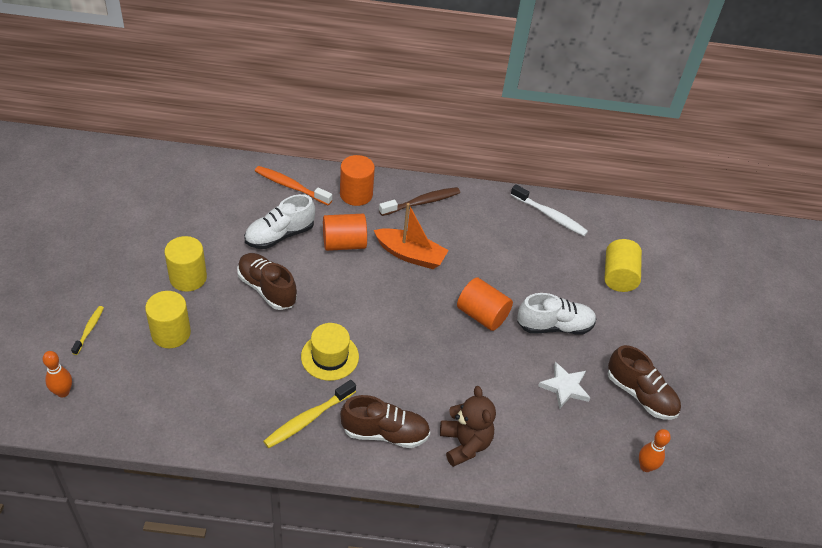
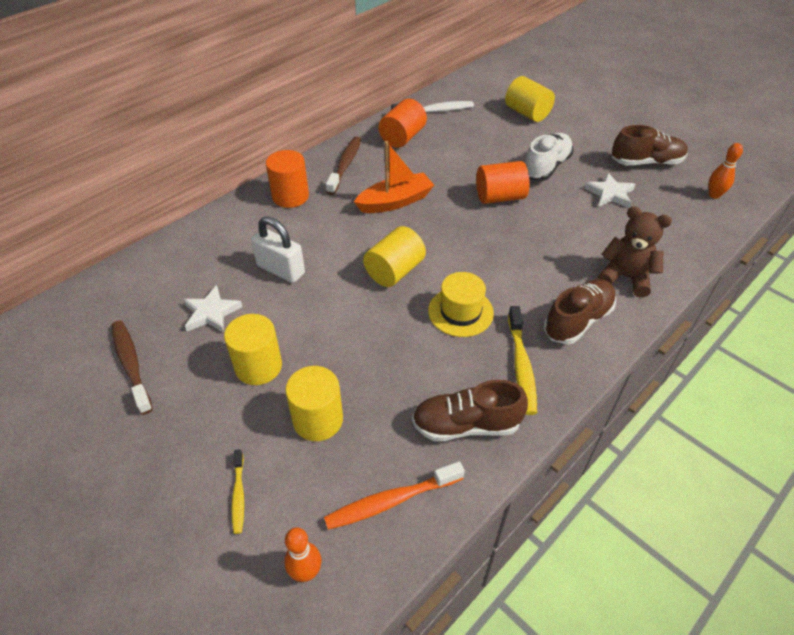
camera: 45 degrees left, 0 degrees up
yellow toothbrush [71,306,104,355] -> yellow toothbrush turned 150 degrees counterclockwise [232,449,244,534]
brown shoe [237,253,297,310] -> brown shoe moved to [412,380,528,441]
white shoe [244,194,315,249] -> white padlock [251,216,305,283]
orange toothbrush [255,166,332,206] -> orange toothbrush moved to [324,461,465,530]
orange cylinder [323,214,367,251] -> orange cylinder moved to [378,99,427,148]
none -> brown toothbrush [111,321,153,415]
none -> white star [183,285,242,333]
none -> yellow cylinder [363,226,426,287]

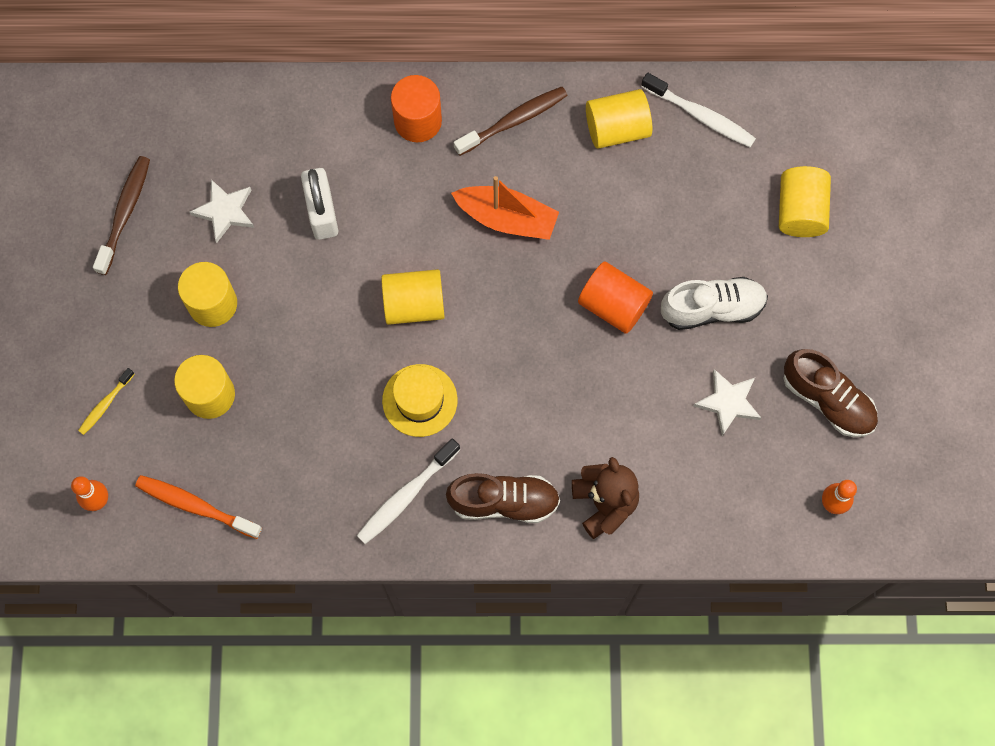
camera: 45 degrees right, 25 degrees up
orange cylinder [378,99,427,148] -> yellow cylinder [586,89,652,149]
brown shoe [412,380,528,441] -> none
yellow toothbrush [508,306,537,415] -> white toothbrush [357,439,460,544]

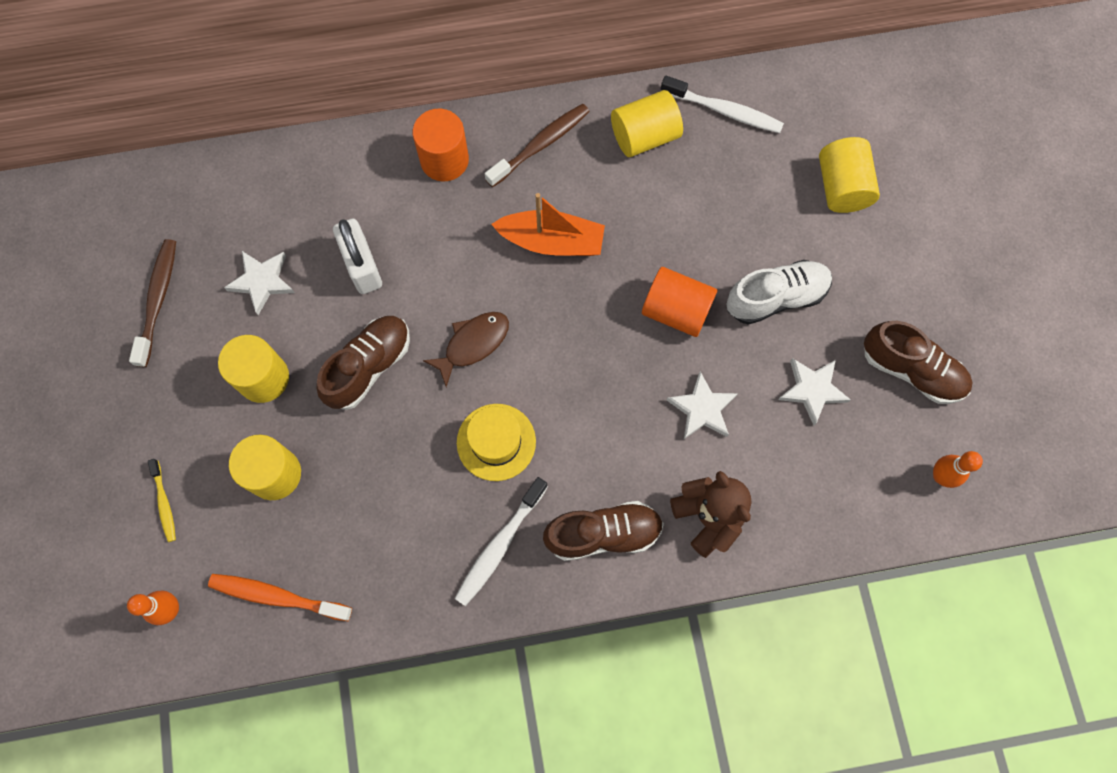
camera: 10 degrees left, 0 degrees up
yellow toothbrush [78,368,135,435] -> yellow toothbrush turned 45 degrees counterclockwise [148,459,176,542]
yellow cylinder [381,269,445,325] -> brown fish [423,312,509,387]
none -> brown shoe [316,316,410,410]
none -> white star [667,372,738,439]

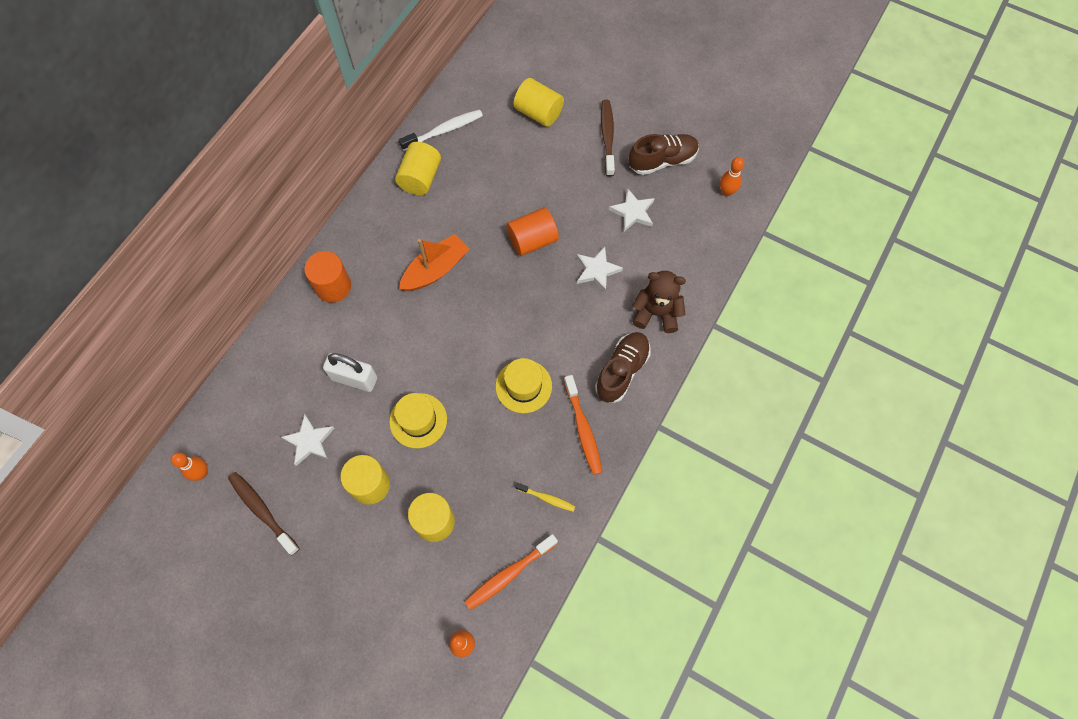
camera: 50 degrees left, 5 degrees down
yellow toothbrush [148,459,176,542] -> yellow toothbrush moved to [515,483,575,512]
brown shoe [316,316,410,410] -> yellow hat [389,393,447,448]
brown fish [423,312,509,387] -> none
white toothbrush [454,477,548,606] -> orange toothbrush [564,375,602,475]
brown toothbrush [485,104,590,187] -> brown toothbrush moved to [601,100,615,177]
white shoe [726,260,832,325] -> none
none -> orange bowling pin [171,452,208,481]

